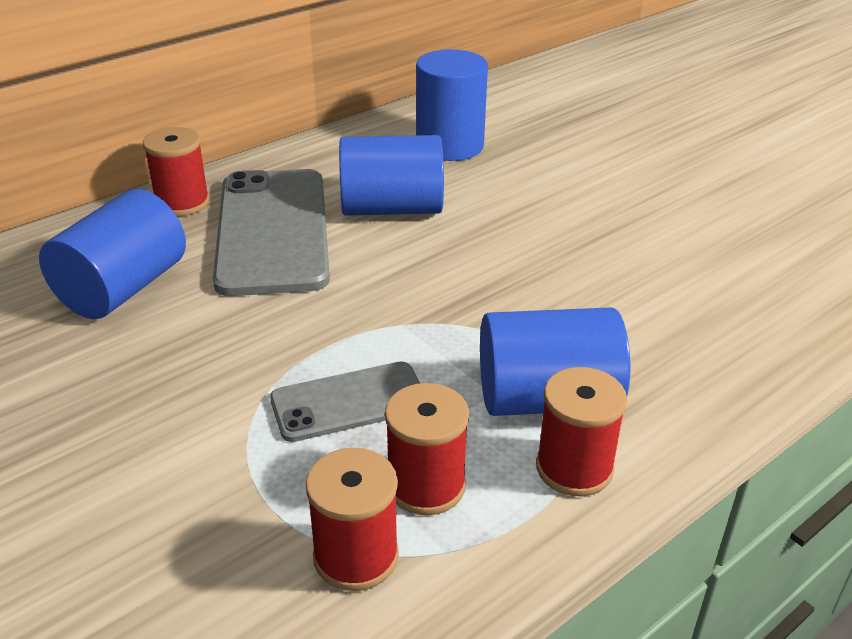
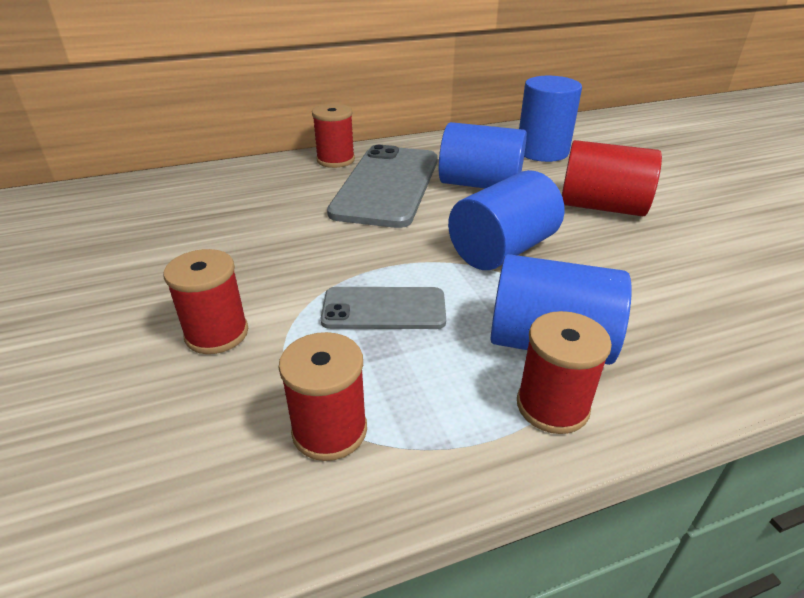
camera: 20 degrees right, 0 degrees up
blue cylinder [39,189,186,319] -> blue cylinder moved to [448,170,564,270]
red spool [385,383,469,515] -> red spool moved to [164,249,248,354]
none -> red cylinder [562,140,662,216]

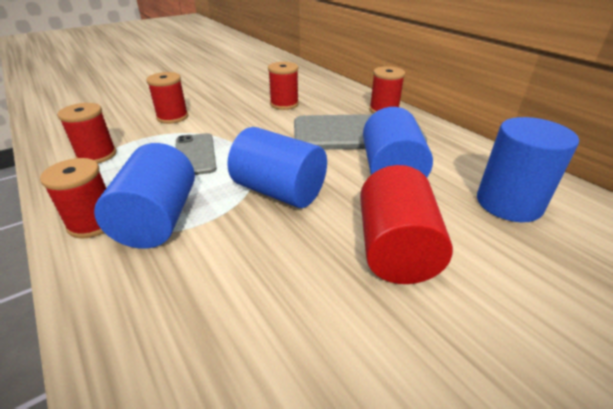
camera: 75 degrees right, 0 degrees up
none -> red spool [268,62,299,110]

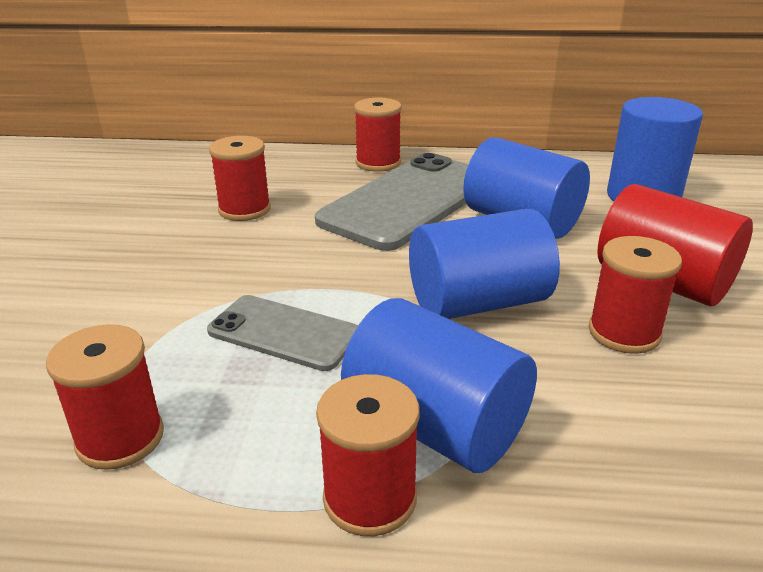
camera: 50 degrees left, 5 degrees down
red spool [146,72,188,124] -> red spool moved to [588,236,682,354]

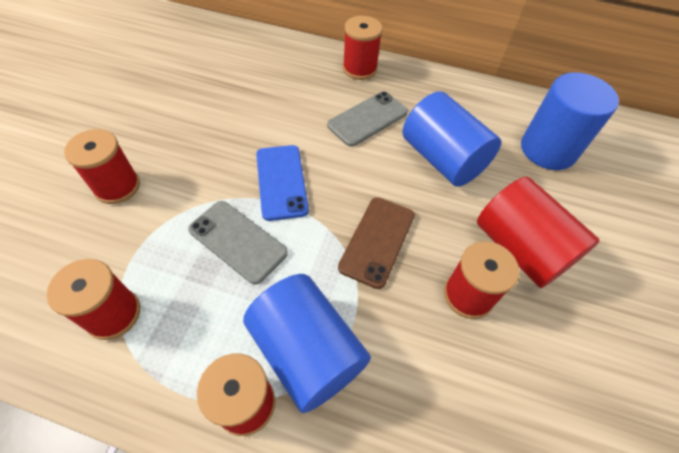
camera: 10 degrees right, 25 degrees up
red spool [209,136,271,221] -> red spool moved to [64,129,140,204]
grey phone [315,153,468,251] -> grey phone [327,91,408,147], size x0.55
blue cylinder [409,209,560,319] -> brown phone [338,197,415,289]
none -> blue phone [256,145,309,221]

